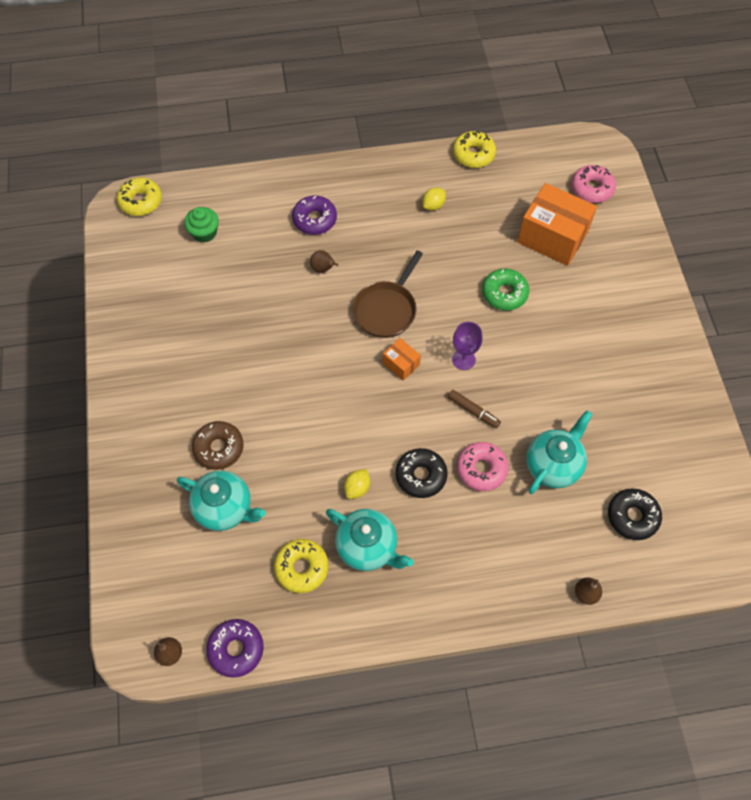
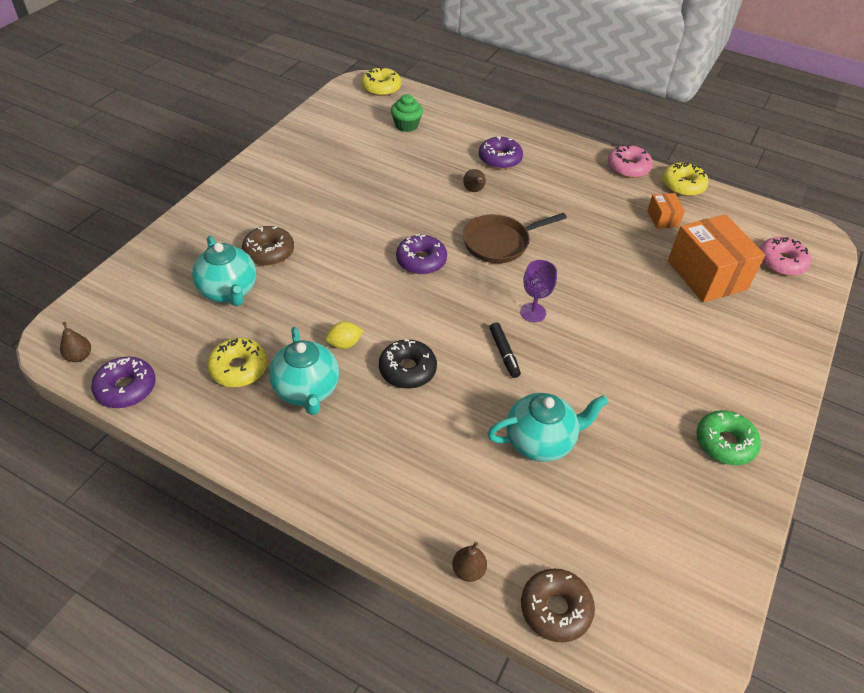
camera: 35 degrees right, 15 degrees down
orange box [383,338,421,381] -> orange box moved to [647,193,685,229]
yellow lemon [422,188,446,211] -> none
brown marker [448,390,501,428] -> black marker [489,322,521,378]
pink donut [457,442,509,491] -> pink donut moved to [608,145,653,178]
green donut [482,268,529,311] -> green donut moved to [696,410,761,465]
black donut [608,488,662,540] -> none
none -> purple donut [396,234,447,275]
none -> brown donut [521,568,595,643]

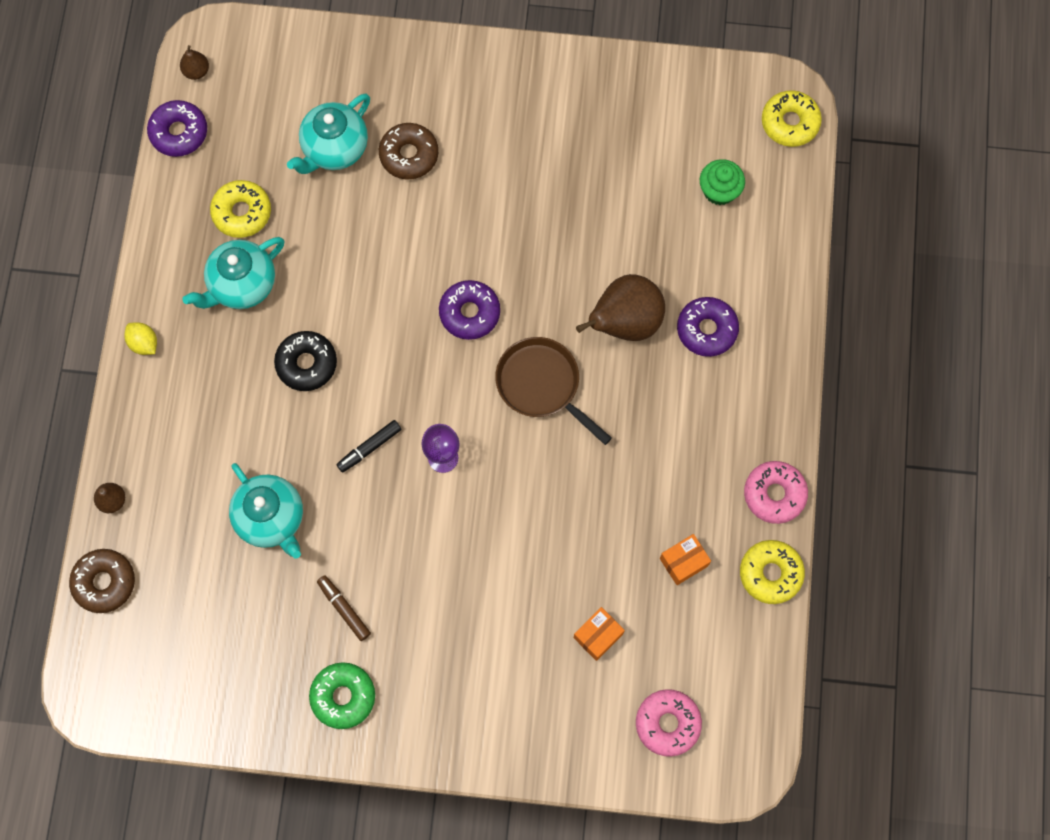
camera: 70 degrees right, 25 degrees up
yellow lemon [325,322,364,349] -> yellow lemon moved to [124,322,157,355]
brown pear [463,169,486,192] -> brown pear [576,274,665,341], size x2.21
orange box [668,214,765,302] -> orange box [574,607,625,661], size x0.47
none -> brown marker [317,575,371,641]

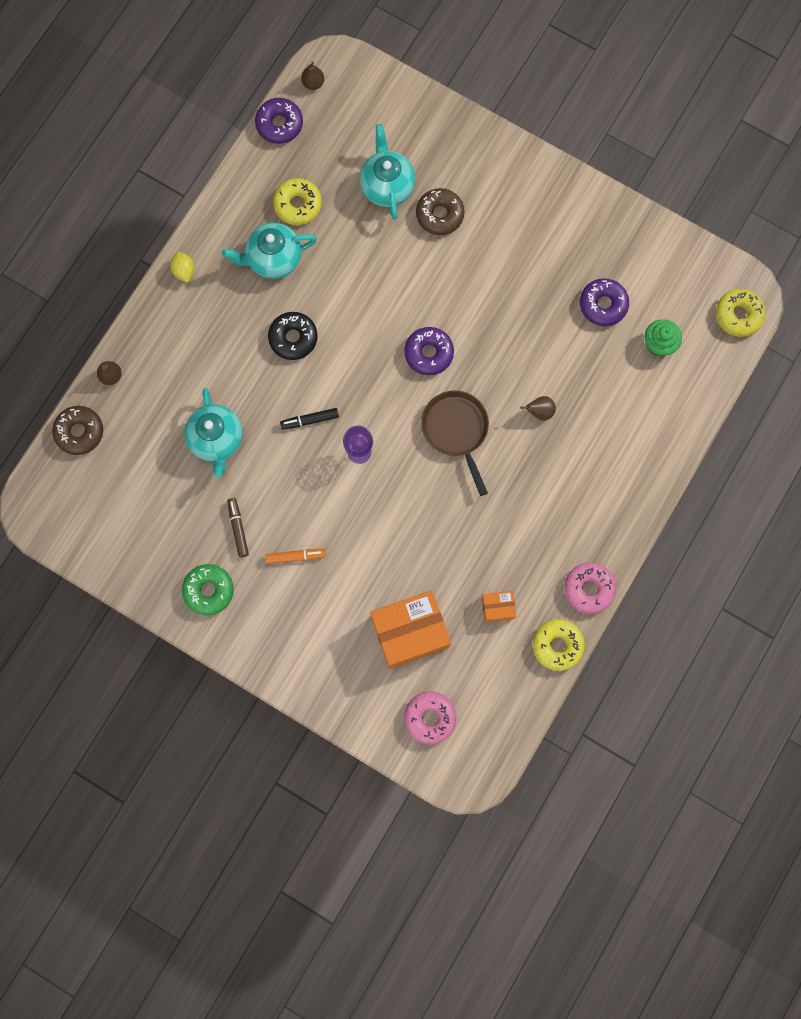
camera: 25 degrees right, 5 degrees up
turquoise teapot [287,94,370,174] -> turquoise teapot turned 105 degrees clockwise [360,124,415,220]
orange box [574,607,625,661] -> orange box [370,590,451,668], size x2.11
brown pear [576,274,665,341] -> brown pear [520,396,556,420], size x0.45
purple donut [677,297,739,357] -> purple donut moved to [580,278,629,326]
none -> orange marker [265,549,326,564]

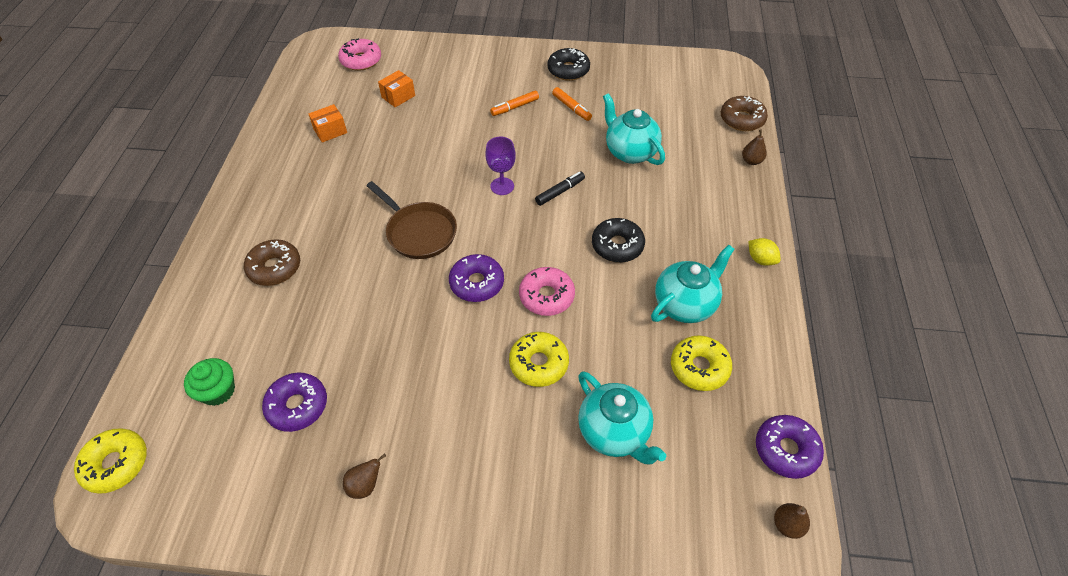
camera: 155 degrees right, 25 degrees down
green donut [182,564,234,615] -> black donut [548,48,590,81]
brown marker [227,498,249,557] -> orange marker [552,87,592,121]
orange box [370,590,451,668] -> orange box [378,70,415,107], size x0.47
brown donut [416,188,465,235] -> brown donut moved to [244,239,300,286]
brown pear [520,396,556,420] -> brown pear moved to [343,454,386,499]
yellow donut [533,619,585,671] -> yellow donut moved to [509,332,569,387]
pink donut [564,562,616,614] -> pink donut moved to [519,267,575,316]

